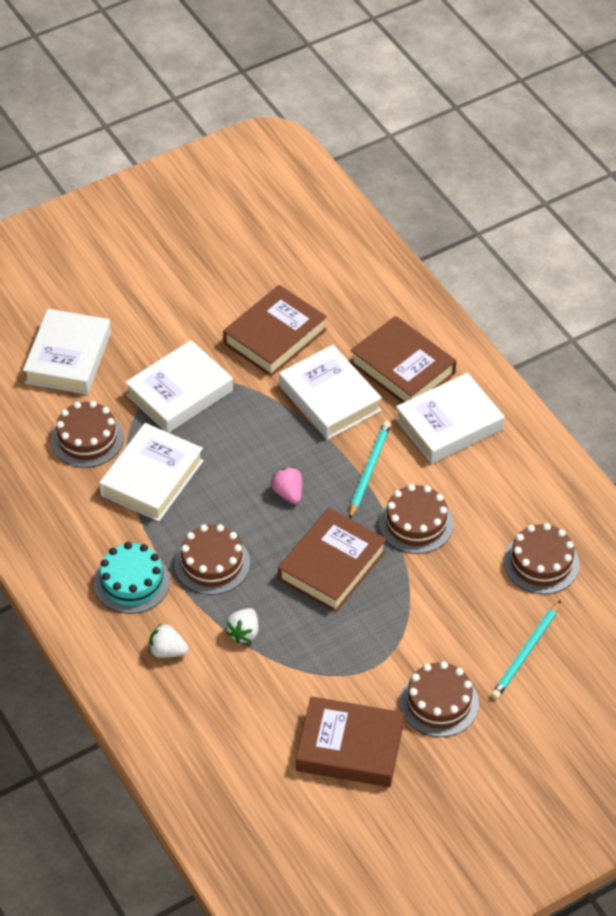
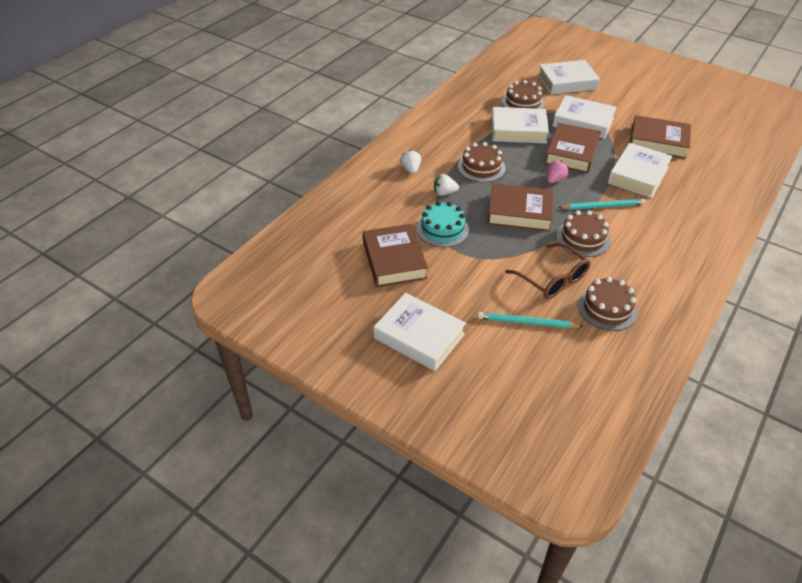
camera: 65 degrees right, 5 degrees down
turquoise cake [94,542,170,614] -> turquoise cake moved to [417,201,469,247]
brown book [350,316,456,403] -> brown book moved to [545,123,601,173]
white book [396,373,505,464] -> white book moved to [374,293,466,371]
brown cake [400,661,479,737] -> none
none -> brown glasses [505,243,590,299]

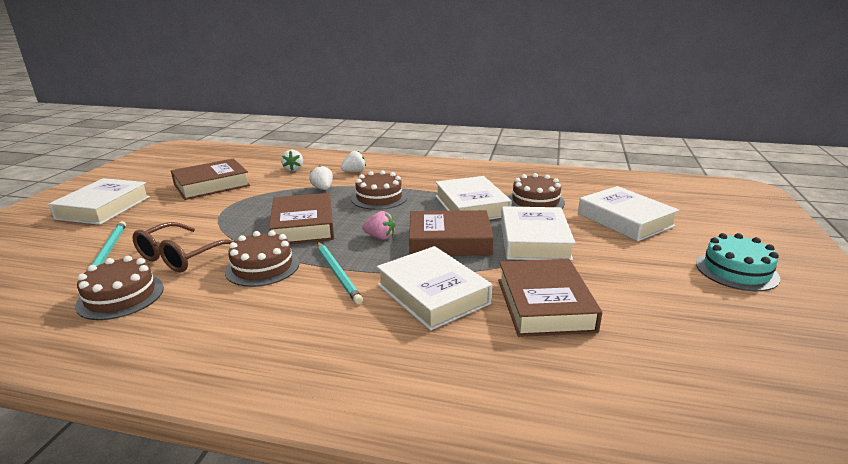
camera: 70 degrees right, 20 degrees down
turquoise cake [417,201,469,247] -> turquoise cake moved to [696,233,780,291]
white book [608,143,673,198] -> white book turned 45 degrees clockwise [377,246,492,331]
none -> white strawberry [281,150,303,171]

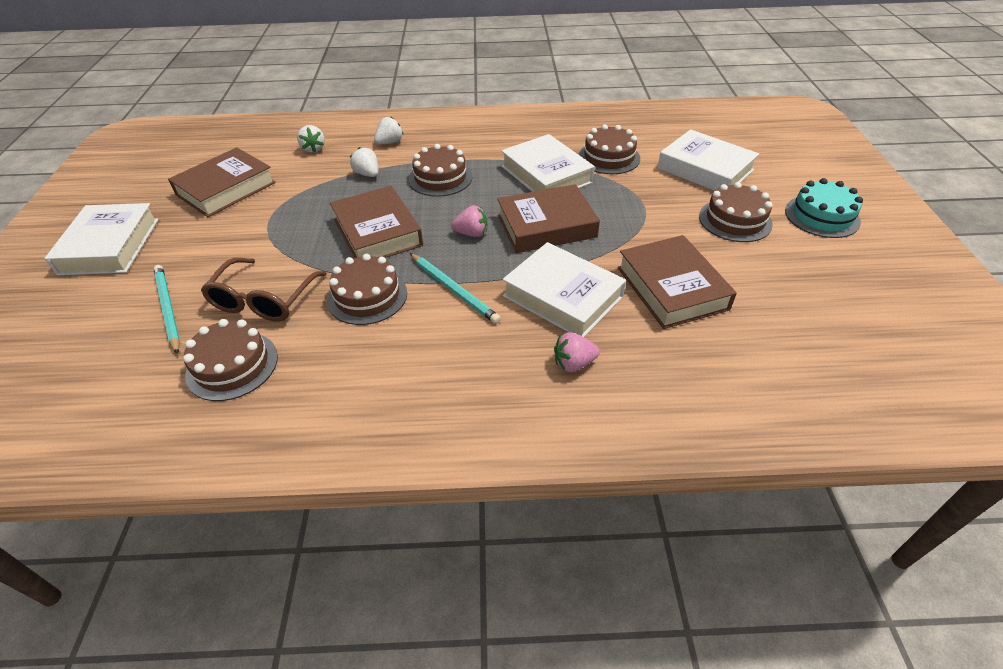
camera: 15 degrees left, 20 degrees up
white book [501,206,575,261] -> none
none -> pink strawberry [554,333,600,372]
none -> brown cake [699,182,773,242]

